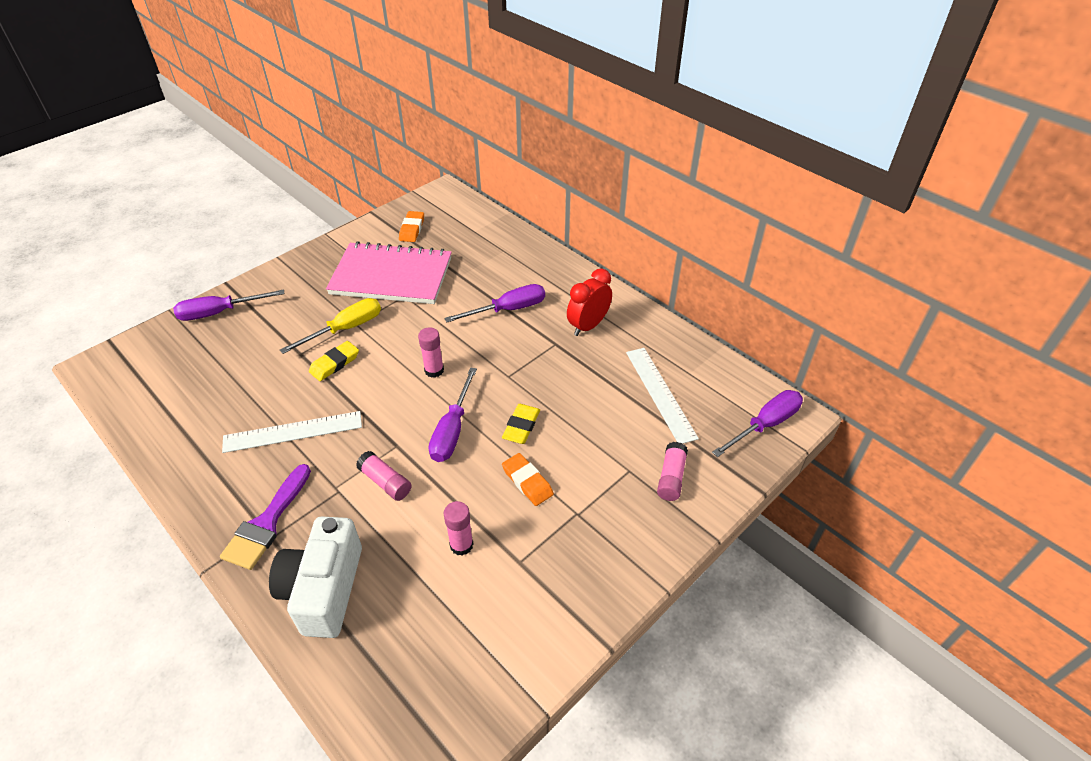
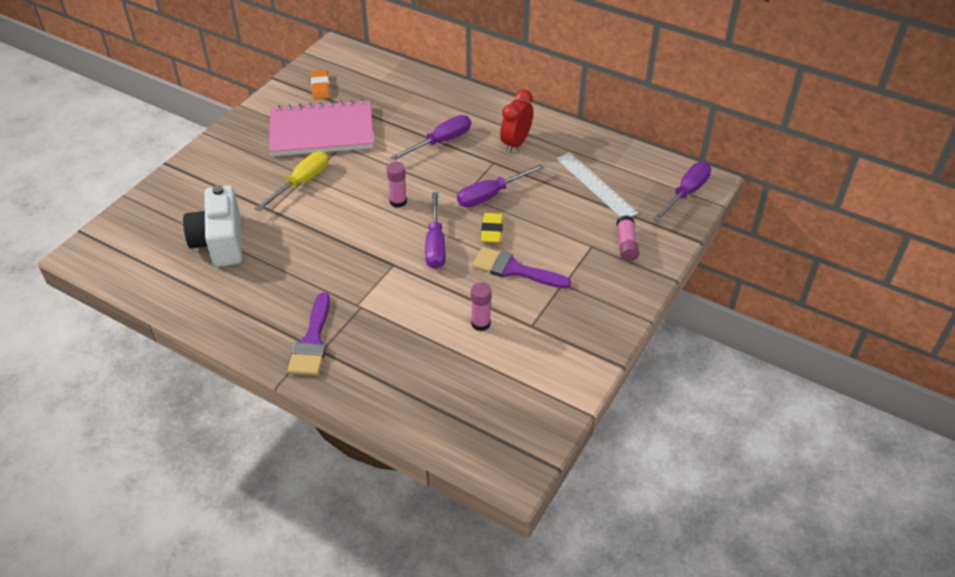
camera: 15 degrees left, 0 degrees up
purple screwdriver [173,289,284,321] -> purple screwdriver moved to [457,164,545,208]
white ruler [222,411,362,453] -> none
white camera [269,516,362,638] -> white camera moved to [183,185,242,267]
yellow eraser [309,341,359,381] -> none
pink glue stick [356,451,412,501] -> none
orange eraser [502,453,554,506] -> purple brush [472,247,571,289]

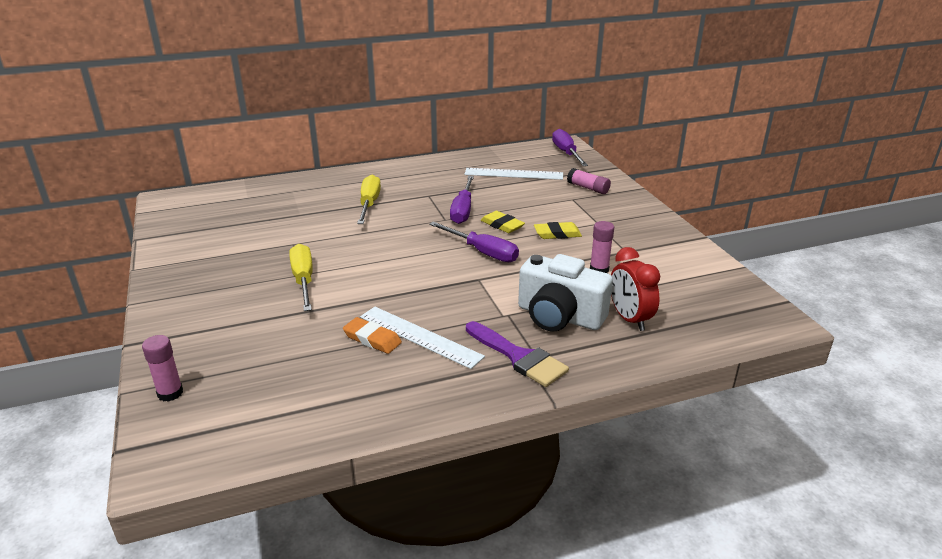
camera: 50 degrees left, 15 degrees down
white camera [183,185,242,267] -> white camera moved to [518,254,613,332]
pink notebook [269,99,374,156] -> none
orange eraser [311,70,330,100] -> orange eraser moved to [343,317,402,354]
pink glue stick [386,162,407,208] -> pink glue stick moved to [142,335,183,402]
purple screwdriver [391,115,471,160] -> yellow screwdriver [357,175,381,224]
purple brush [472,247,571,289] -> yellow eraser [534,222,582,239]
red clock [500,89,533,153] -> red clock moved to [611,247,660,331]
none -> white ruler [360,307,485,369]

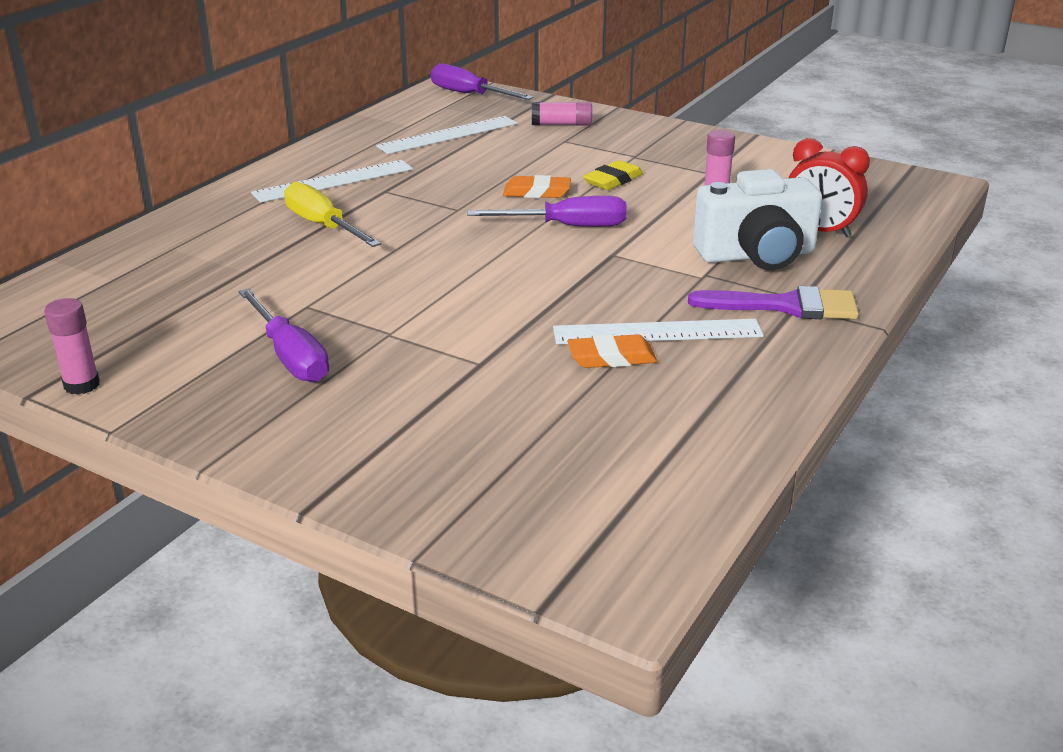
camera: 40 degrees left, 0 degrees up
pink glue stick [142,335,183,402] -> pink glue stick moved to [44,298,100,395]
yellow screwdriver [289,244,313,311] -> none
purple screwdriver [450,176,474,224] -> purple screwdriver moved to [239,288,329,382]
yellow eraser [481,211,525,233] -> orange eraser [503,175,571,198]
none -> white ruler [251,160,413,203]

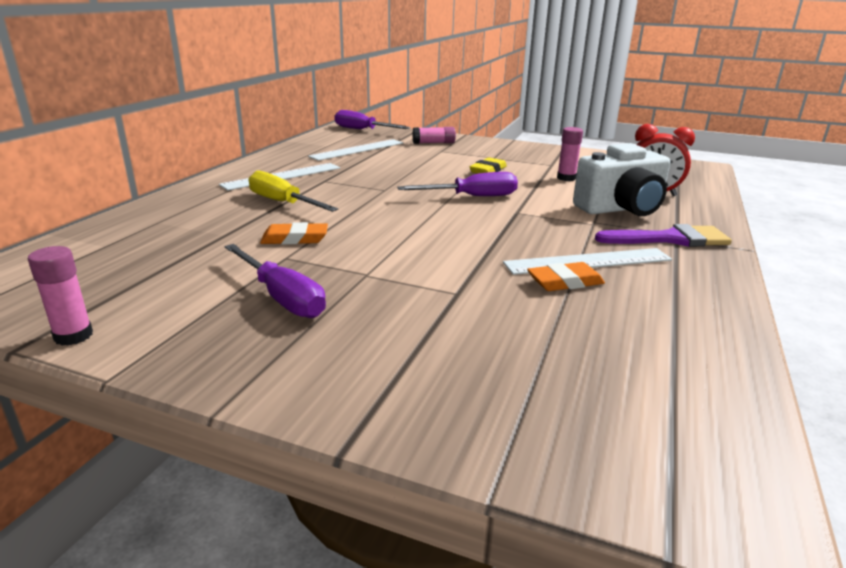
camera: 10 degrees left, 5 degrees down
orange eraser [503,175,571,198] -> orange eraser moved to [260,222,328,244]

